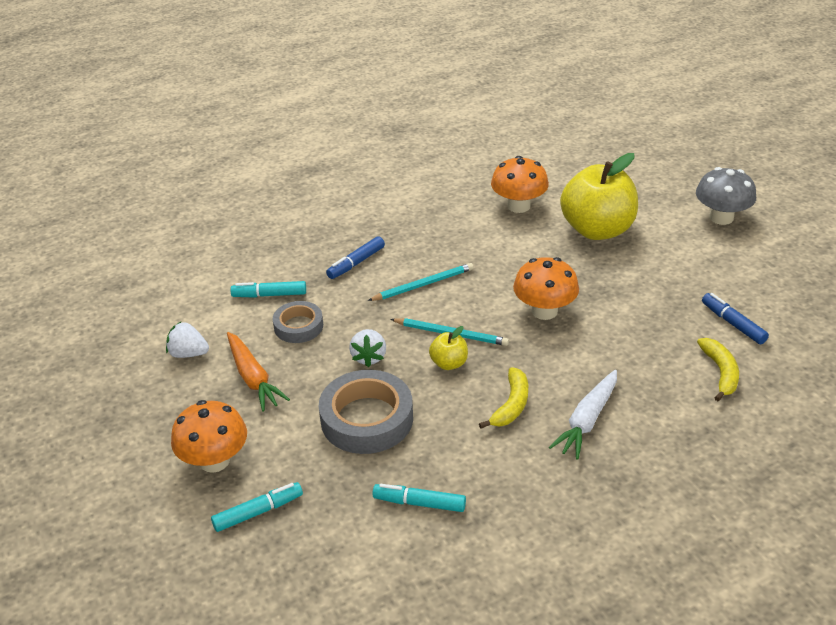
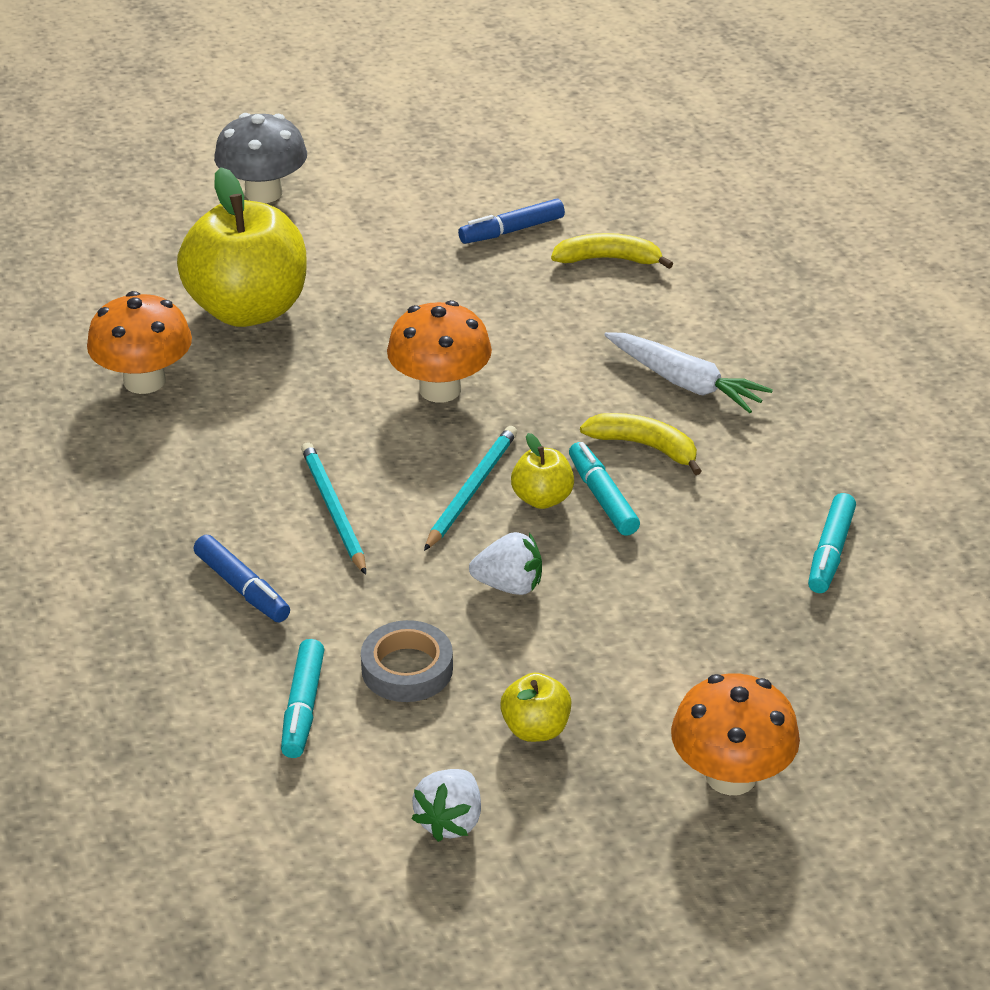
camera: 85 degrees left, 0 degrees up
turquoise marker [211,482,303,532] -> turquoise marker moved to [569,442,640,536]
orange carrot [227,332,290,412] -> yellow apple [500,673,571,742]
grey tape [319,370,413,454] -> none

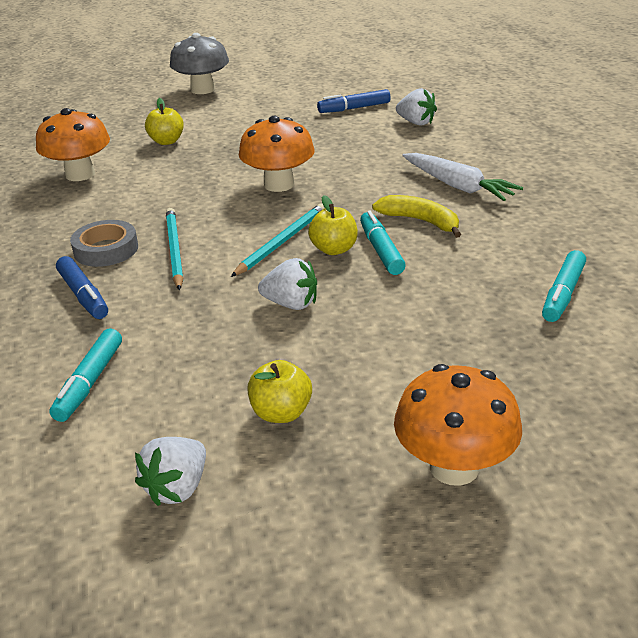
camera: 10 degrees right, 5 degrees down
yellow apple [177,167,306,327] -> yellow apple [145,98,184,145], size x0.44
grey tape [361,620,453,702] -> grey tape moved to [70,220,138,267]
yellow banana [551,233,673,269] -> white strawberry [396,88,437,126]

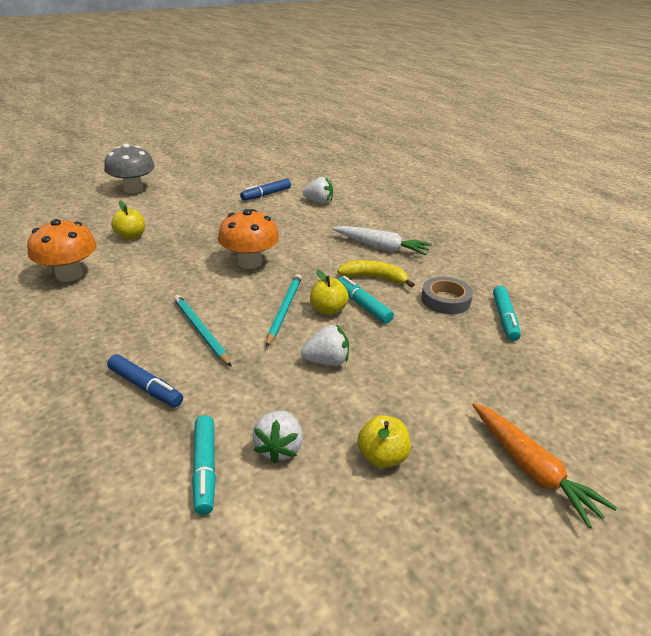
camera: 25 degrees left, 0 degrees up
grey tape [70,220,138,267] -> grey tape moved to [421,277,473,314]
white strawberry [135,437,206,506] -> white strawberry moved to [253,411,303,464]
orange mushroom [394,364,522,486] -> orange carrot [472,403,617,528]

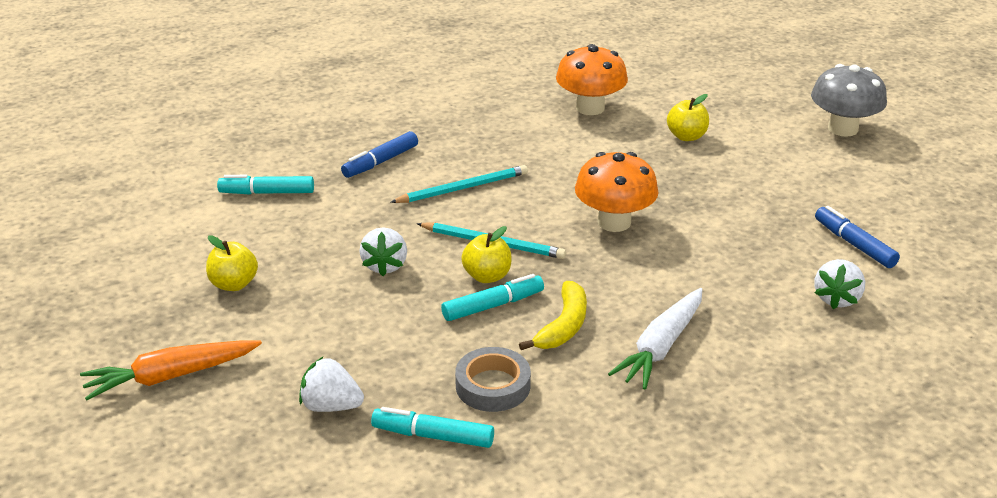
camera: 100 degrees right, 0 degrees up
white strawberry [253,411,303,464] -> white strawberry moved to [299,357,364,412]

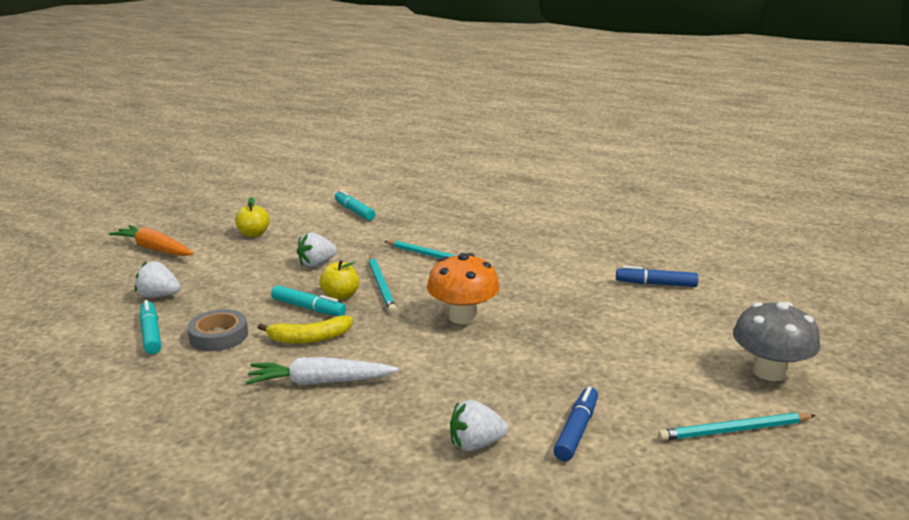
camera: 55 degrees right, 10 degrees down
white strawberry [299,357,364,412] -> white strawberry turned 60 degrees counterclockwise [135,261,181,298]
blue marker [341,131,418,178] -> blue marker moved to [616,266,698,287]
orange mushroom [556,44,628,115] -> none
yellow apple [667,94,709,141] -> none
none -> turquoise pencil [658,413,816,441]

